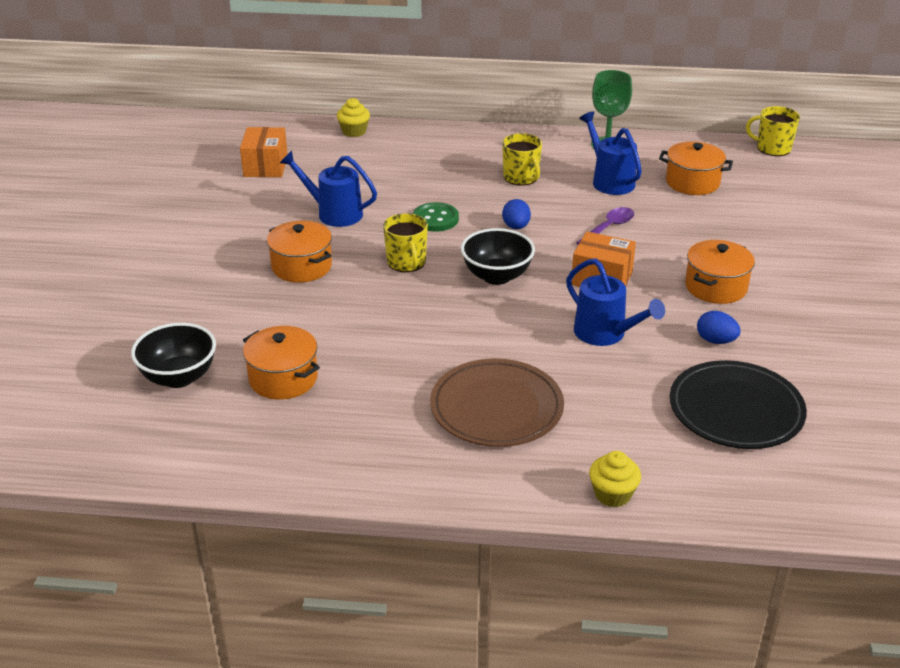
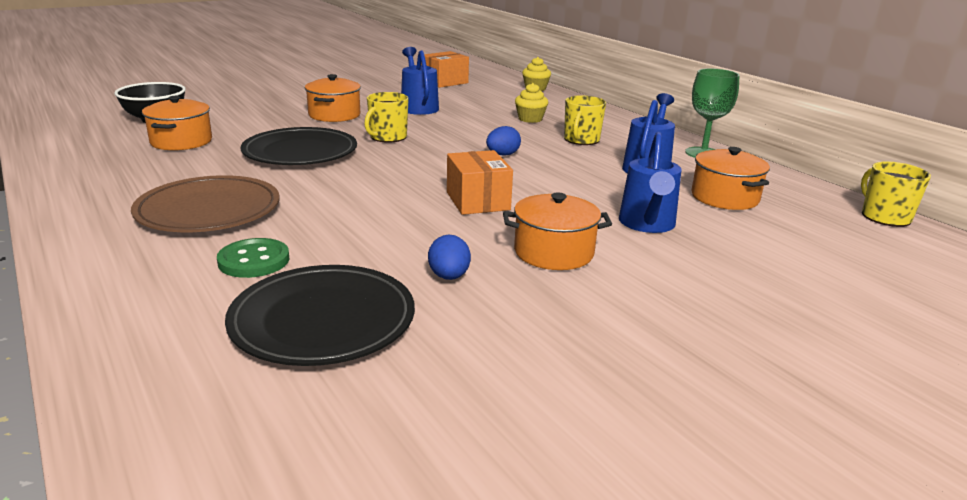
camera: 50 degrees right, 10 degrees down
green button [413,202,459,231] -> green button moved to [217,238,289,278]
black bowl [461,228,535,285] -> none
blue watering can [566,258,665,346] -> blue watering can moved to [619,132,682,233]
purple spoon [576,207,634,245] -> none
yellow cupcake [589,451,641,507] -> yellow cupcake moved to [515,83,548,123]
none -> black plate [241,127,357,165]

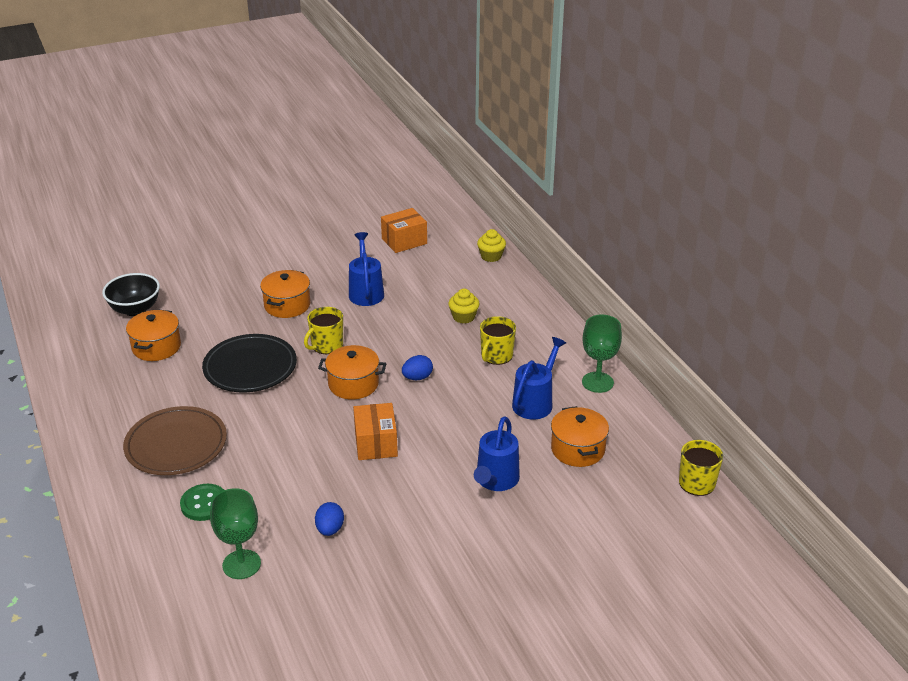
camera: 10 degrees right, 10 degrees up
black plate [225,265,415,366] -> green goblet [210,488,261,579]
orange pot [503,192,612,270] -> orange pot moved to [318,345,387,399]

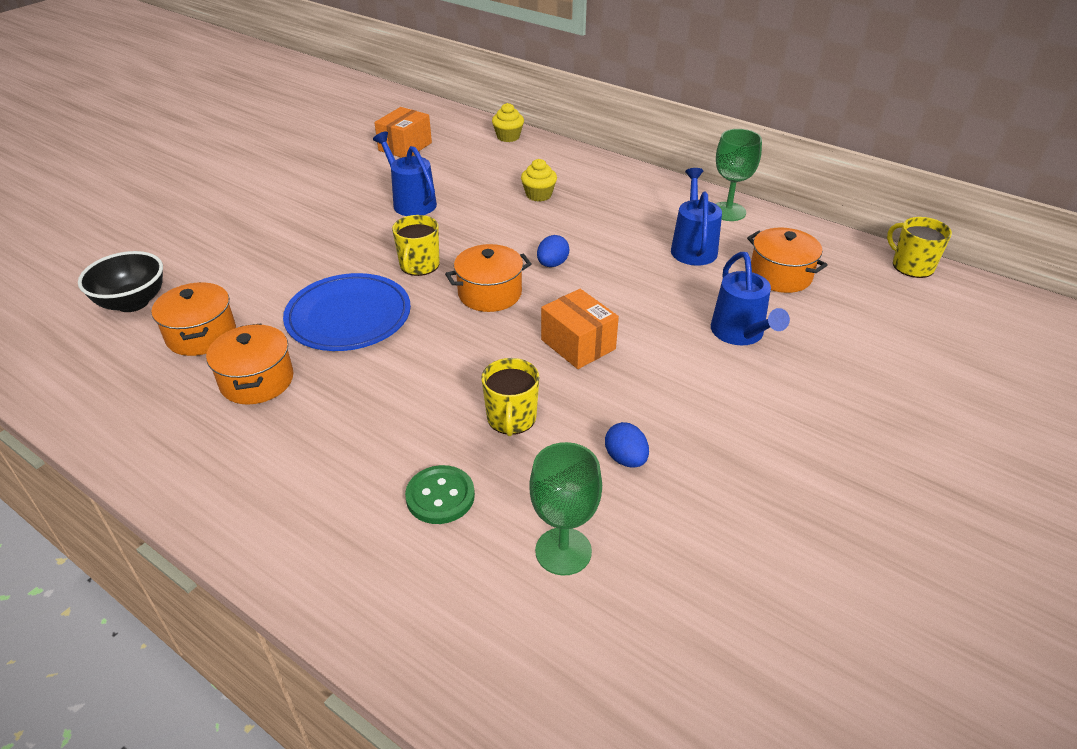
camera: 30 degrees left, 5 degrees up
brown plate [123,406,227,475] -> none
black plate [202,334,297,392] -> blue plate [283,273,411,351]
orange pot [260,270,310,318] -> orange pot moved to [206,323,294,405]
yellow mug [480,316,516,365] -> yellow mug moved to [482,358,539,436]

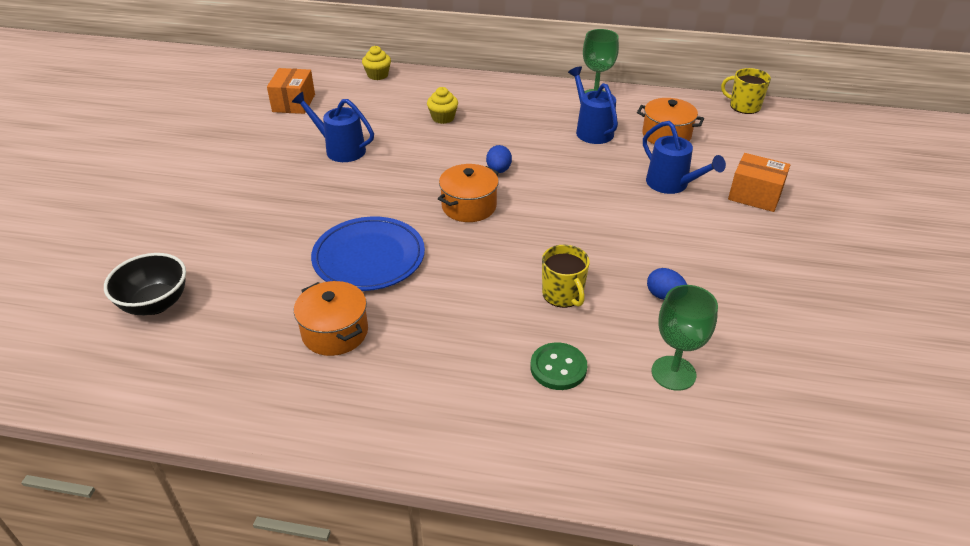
camera: 25 degrees left, 0 degrees up
orange pot [152,282,236,356] -> none
yellow mug [392,215,440,276] -> none
orange box [541,289,619,369] -> orange box moved to [728,153,790,212]

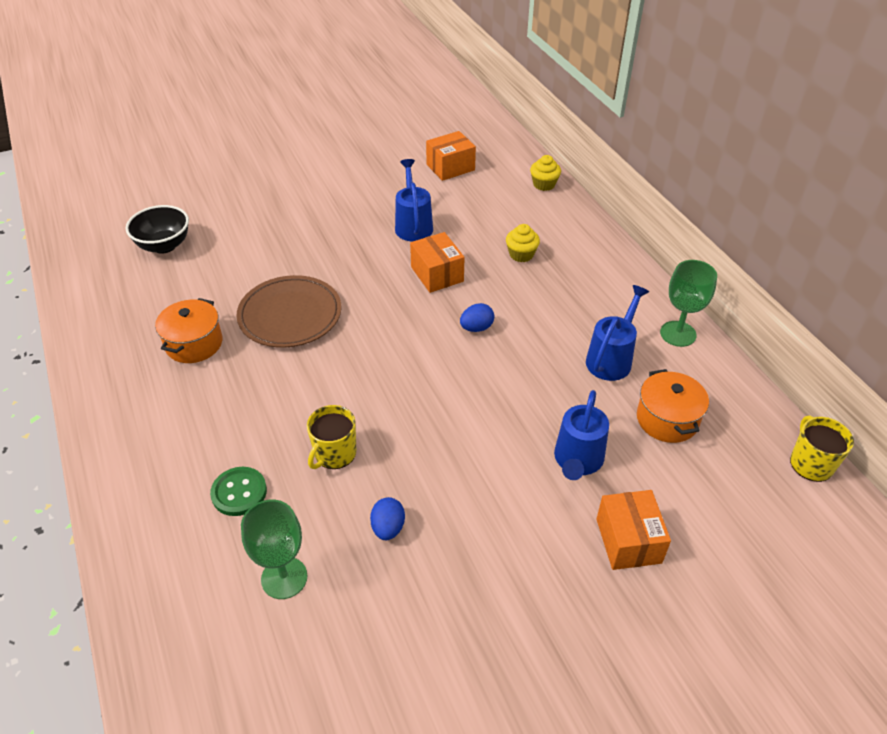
camera: 55 degrees right, 5 degrees up
blue plate [311,217,425,291] -> brown plate [236,275,342,348]
orange pot [438,164,499,222] -> none
none -> orange box [410,232,464,293]

